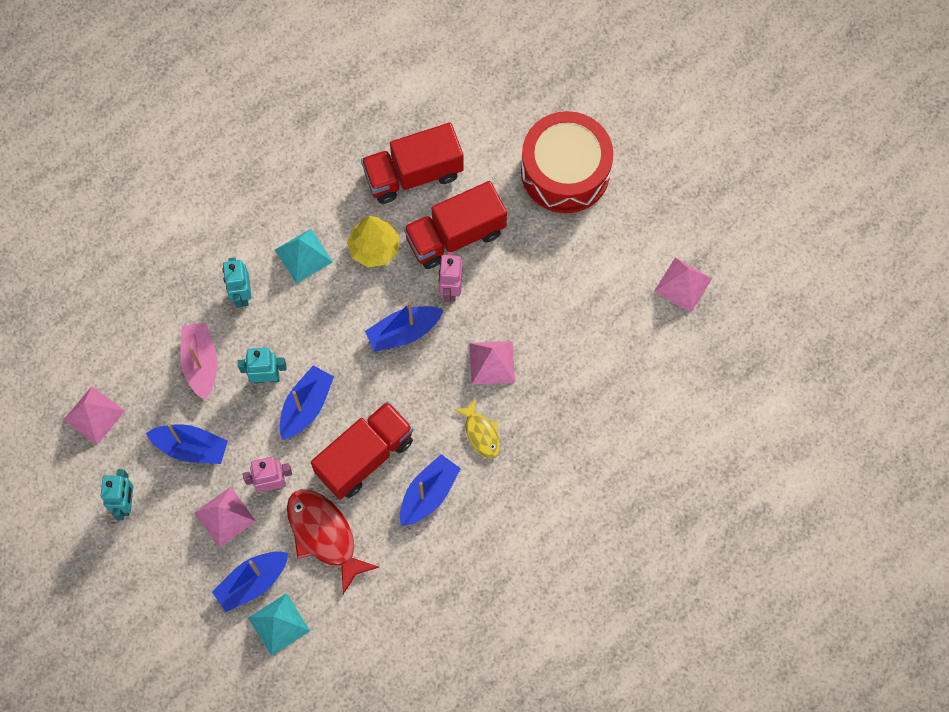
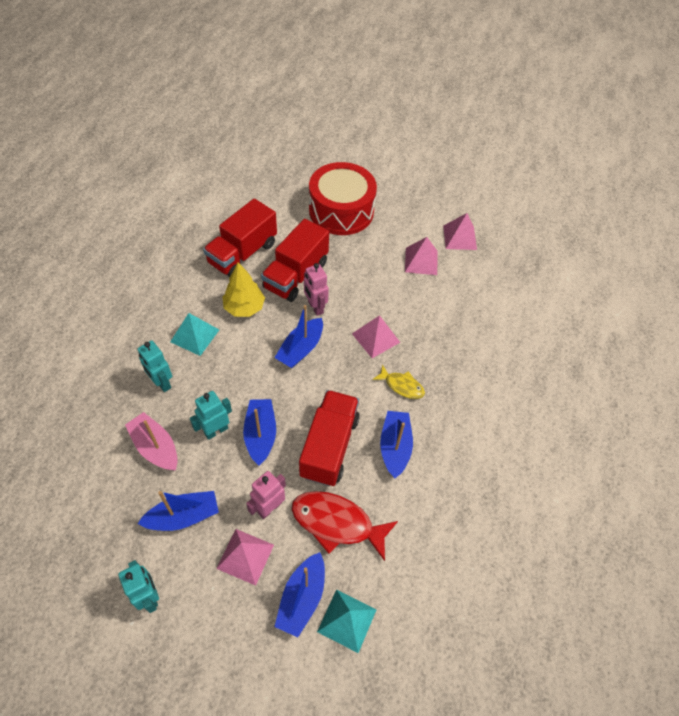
camera: 35 degrees left, 15 degrees down
pink pyramid [64,386,125,445] -> pink pyramid moved to [405,237,437,275]

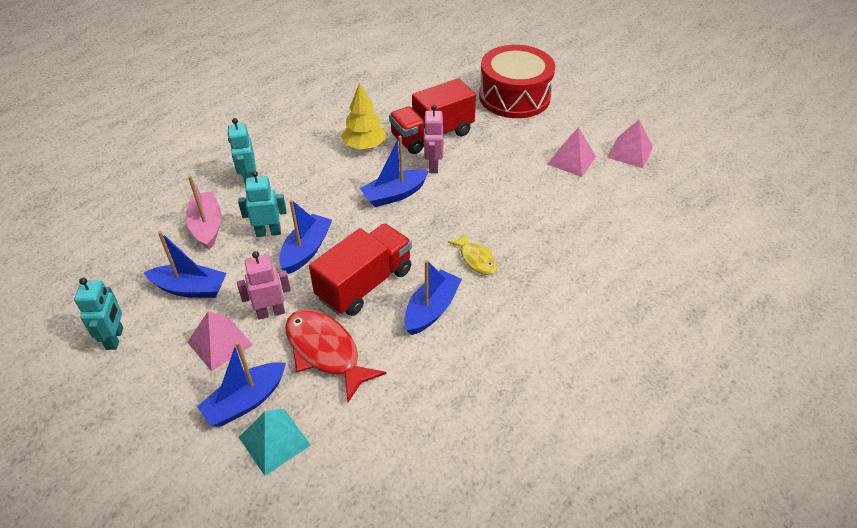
camera: 30 degrees right, 10 degrees down
turquoise pyramid [170,313,219,356] -> none
red truck [203,198,277,277] -> none
pink pyramid [352,315,400,358] -> none

